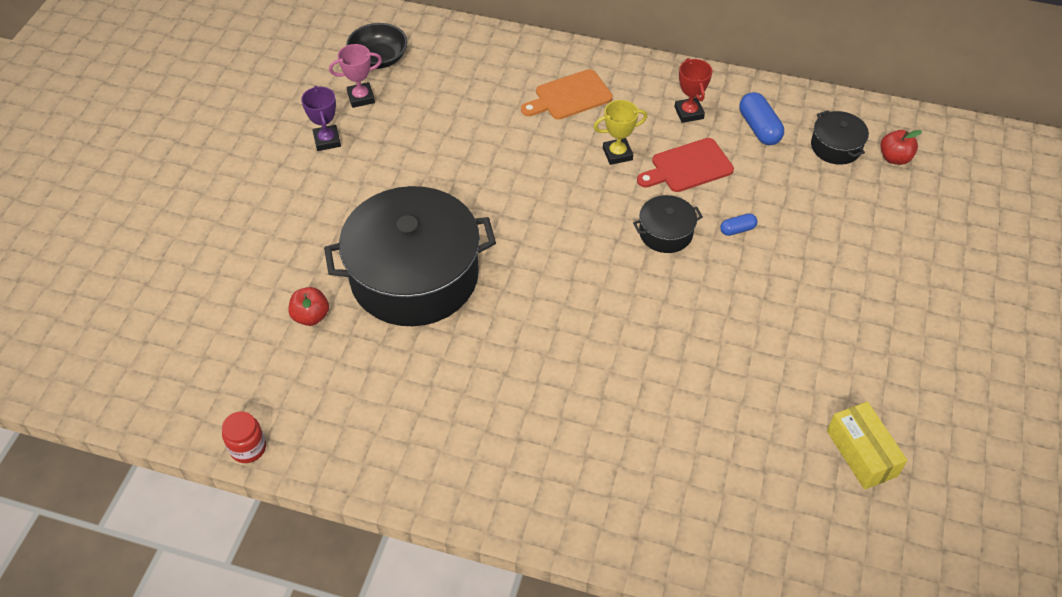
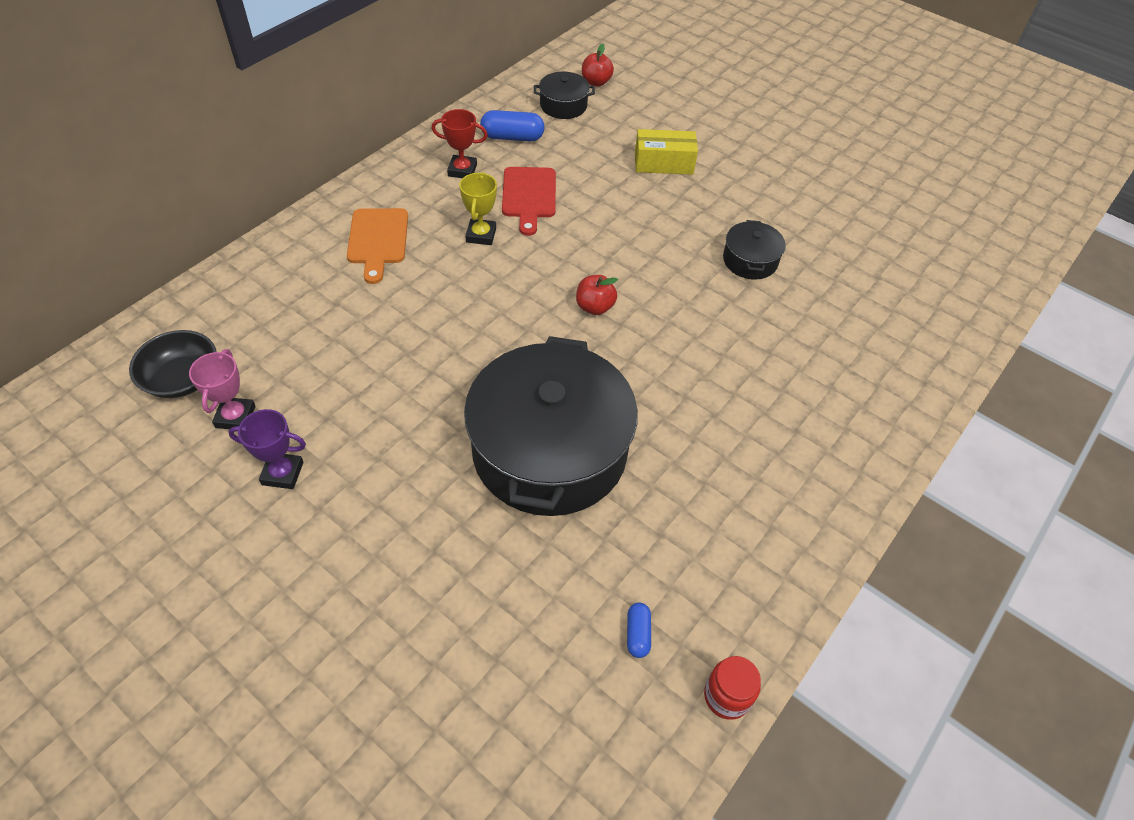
camera: 70 degrees left, 0 degrees up
red apple [288,287,329,326] -> red apple moved to [576,275,618,315]
black pot [633,195,703,253] -> black pot moved to [723,220,786,279]
blue capsule [720,213,757,236] -> blue capsule moved to [627,603,651,658]
yellow box [827,402,907,490] -> yellow box moved to [635,129,698,175]

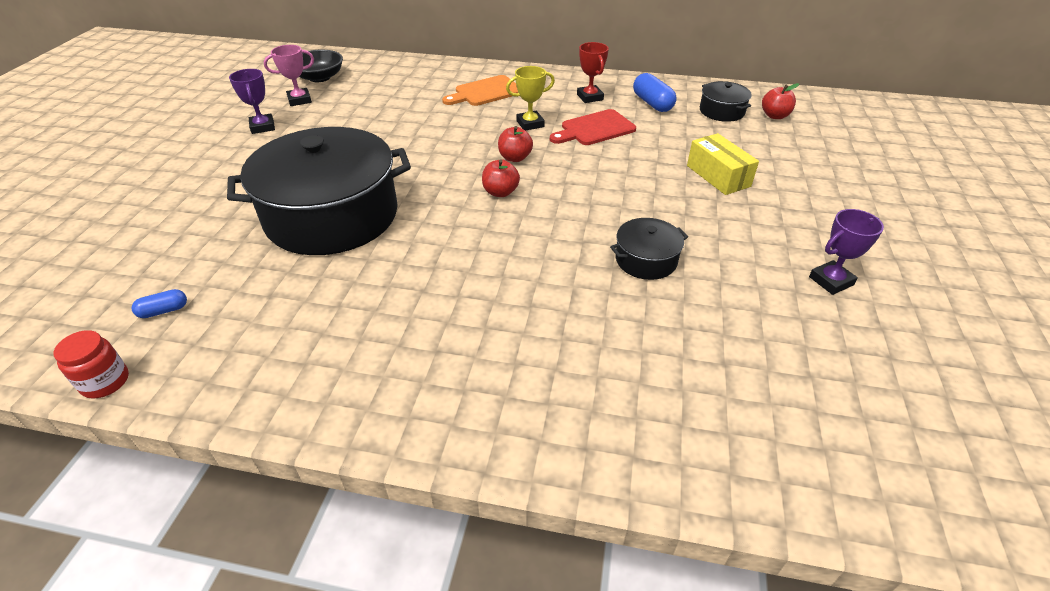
camera: 65 degrees right, 10 degrees down
none -> red apple [498,126,533,162]
none -> purple trophy [809,209,884,295]

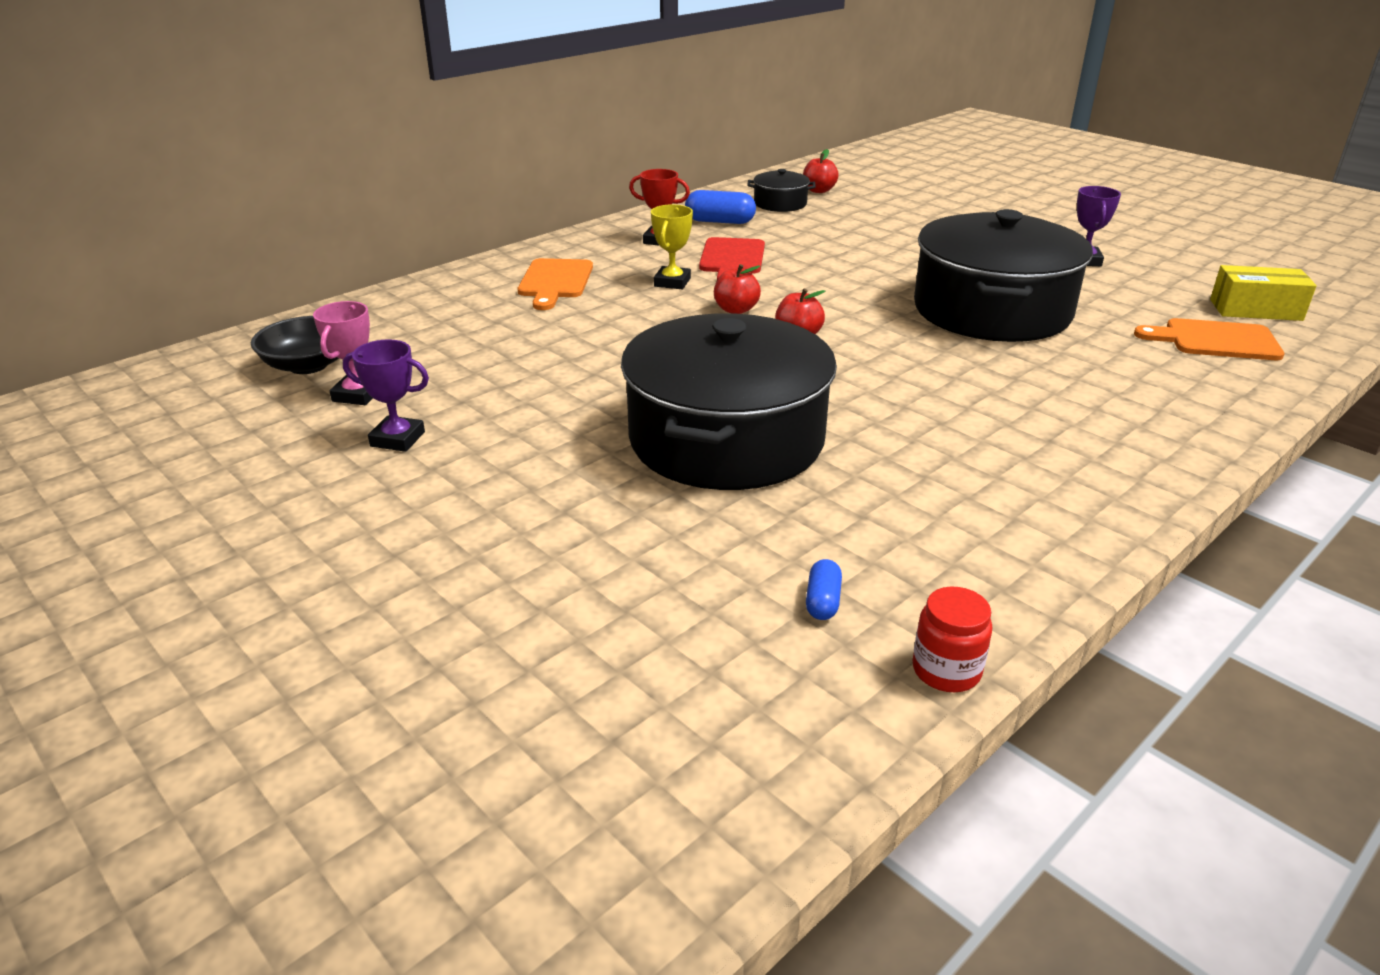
camera: 55 degrees left, 10 degrees down
black pot [610,218,688,280] -> black pot [914,209,1093,342], size x2.31
yellow box [687,133,759,195] -> yellow box moved to [1210,265,1317,321]
none -> orange cutting board [1134,318,1285,360]

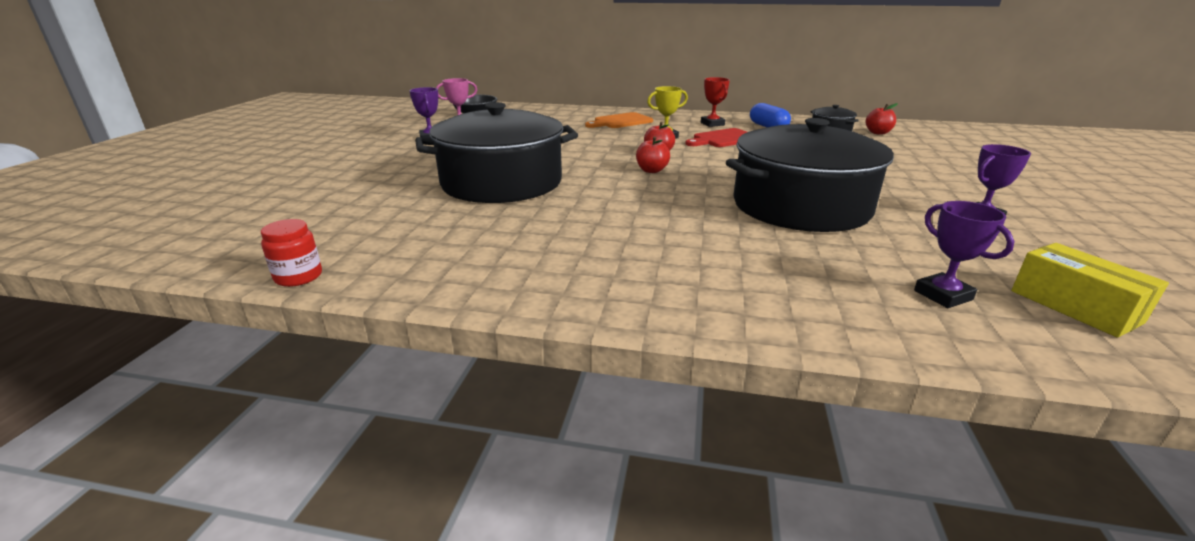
camera: 55 degrees right, 5 degrees down
blue capsule [806,559,842,620] -> none
orange cutting board [1134,318,1285,360] -> purple trophy [914,201,1015,308]

